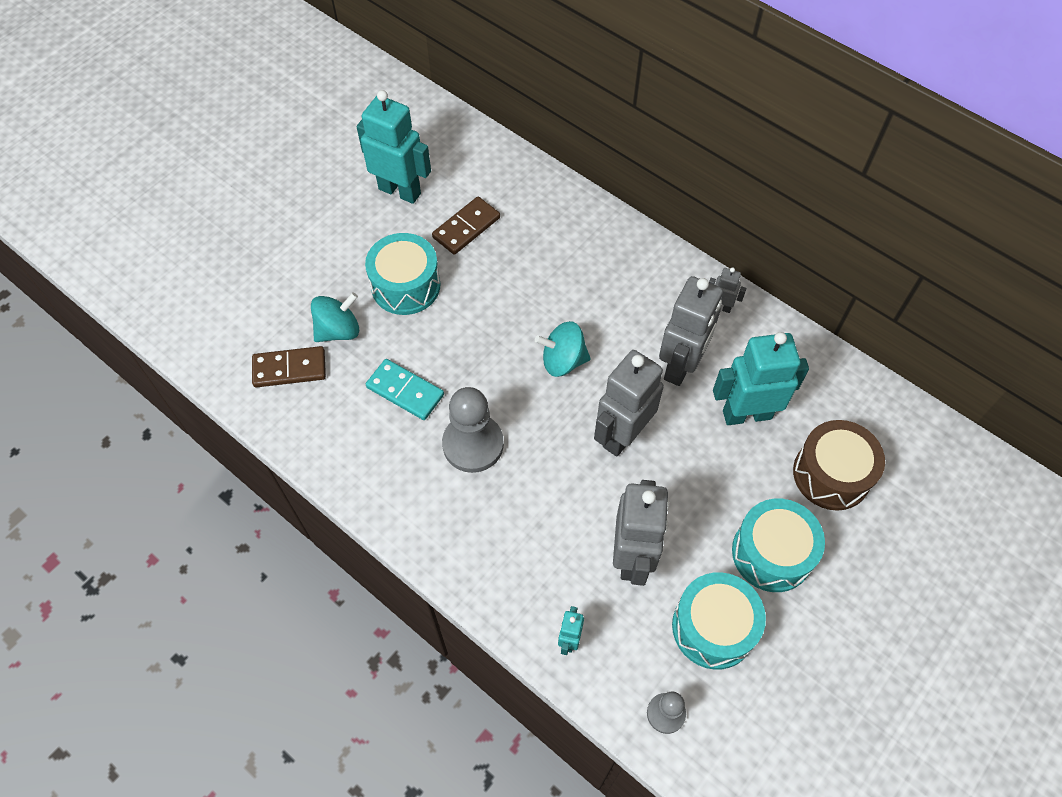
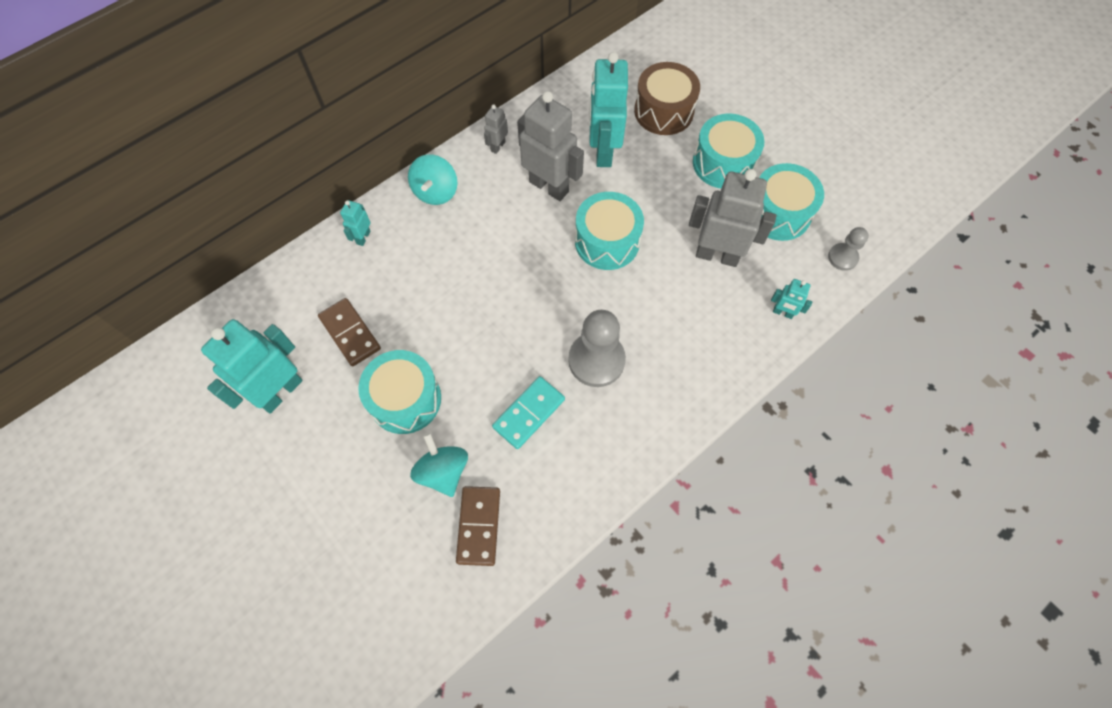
camera: 80 degrees left, 5 degrees up
turquoise spinning top [535,321,591,377] -> turquoise spinning top moved to [408,154,458,205]
grey robot [594,350,664,457] -> turquoise drum [575,192,644,270]
none -> turquoise robot [340,200,371,246]

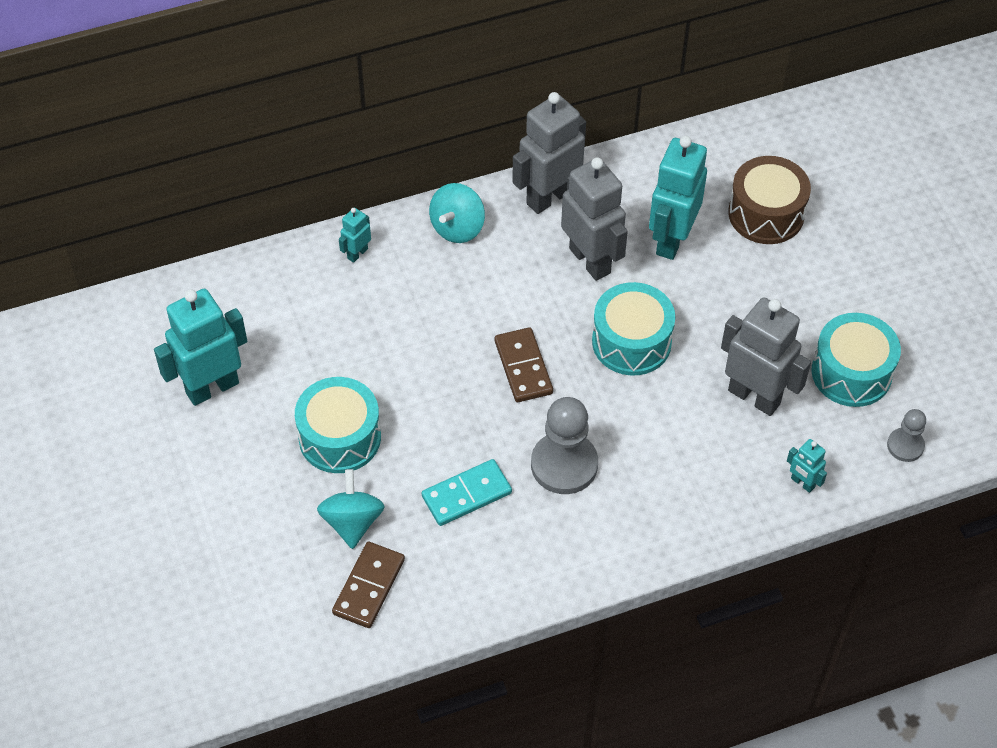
camera: 20 degrees right, 10 degrees down
brown domino [318,298,381,366] -> brown domino moved to [495,327,553,402]
grey robot [484,105,508,154] -> grey robot [512,92,586,214], size x2.16
turquoise drum [693,114,764,188] -> none

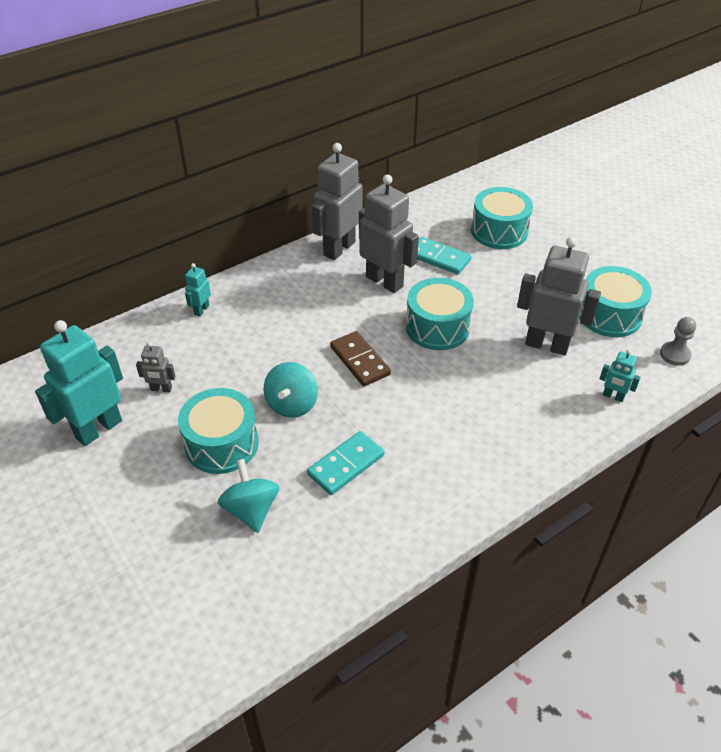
camera: 15 degrees left, 10 degrees down
brown domino [332,542,405,628] -> none
turquoise spinning top [429,183,485,243] -> turquoise spinning top moved to [264,362,318,418]
grey pawn [531,397,598,494] -> none
turquoise robot [649,136,707,260] -> turquoise domino [417,237,471,275]
brown drum [728,156,811,244] -> turquoise drum [471,187,533,249]
none -> grey robot [136,342,175,392]

